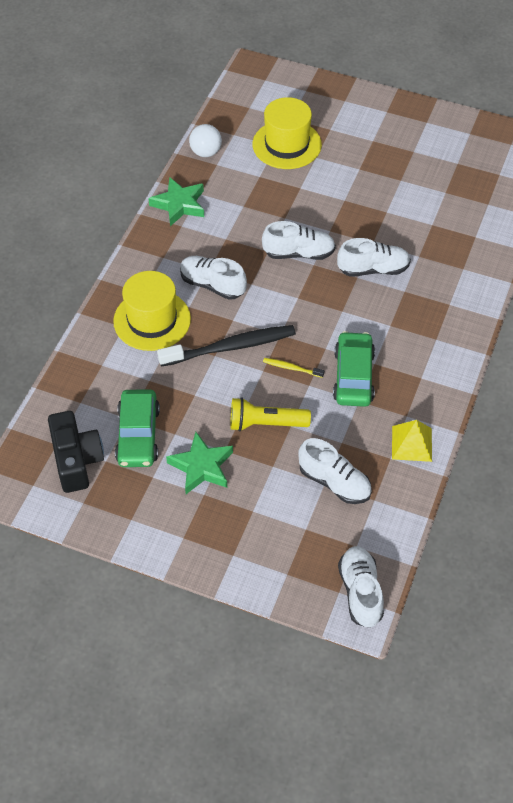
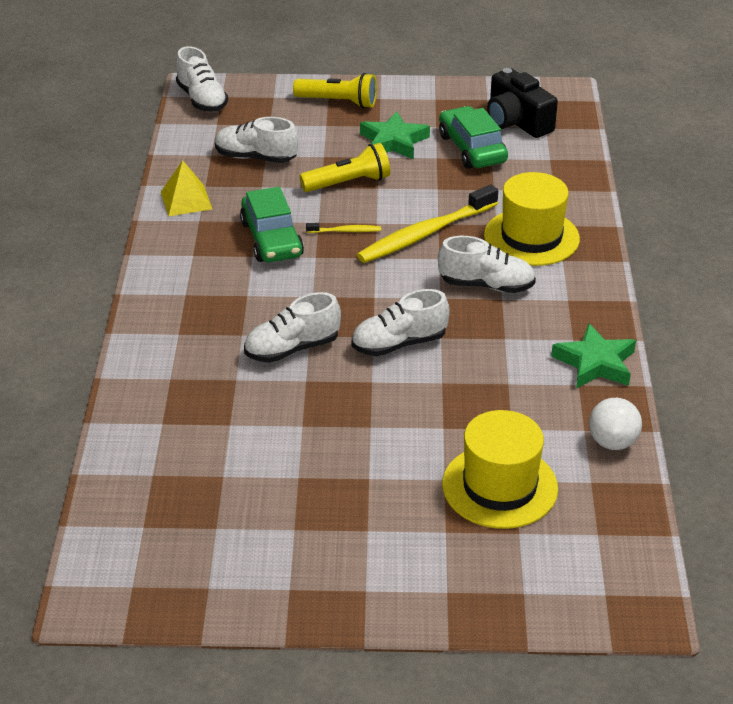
camera: 160 degrees right, 15 degrees down
black toothbrush [157,325,296,367] -> yellow toothbrush [357,184,498,263]
none -> yellow flashlight [293,73,377,108]

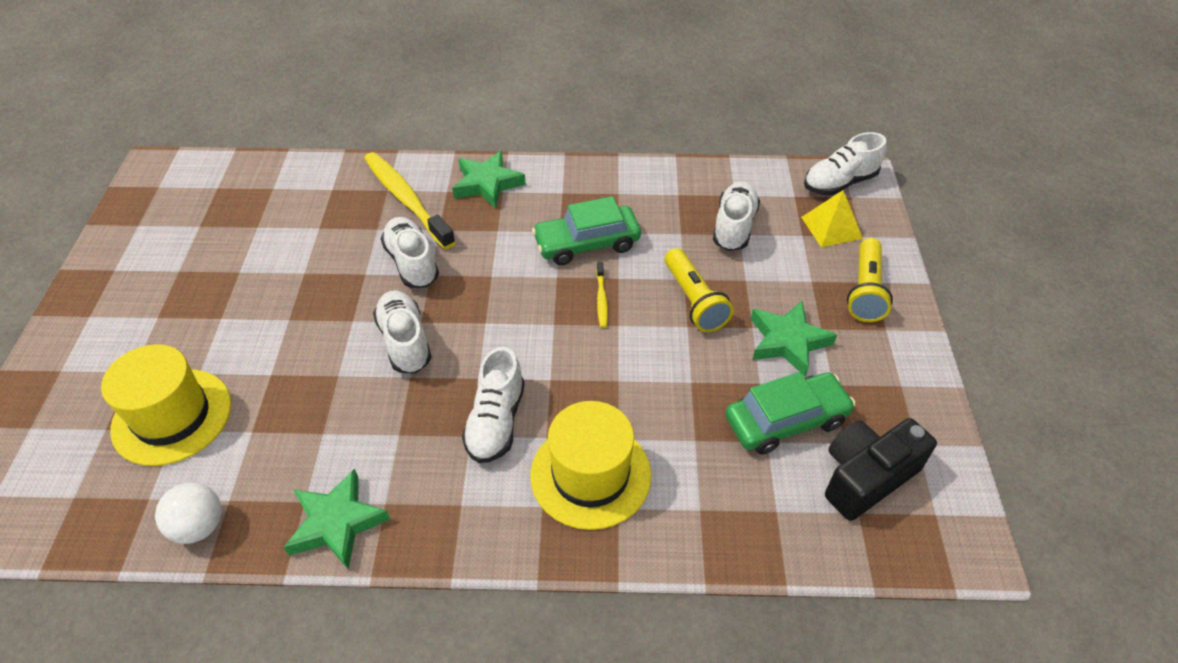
camera: 90 degrees right, 10 degrees up
yellow pyramid [161,160,212,216] -> yellow pyramid moved to [801,190,863,248]
yellow toothbrush [357,184,498,263] -> yellow toothbrush moved to [364,152,456,249]
none -> green star [452,151,526,209]

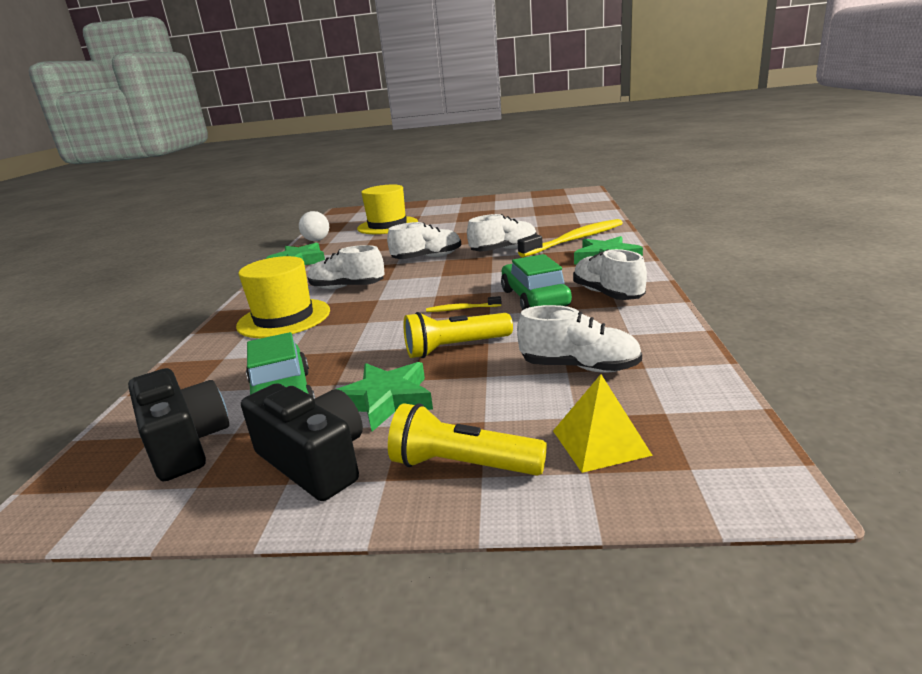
camera: 95 degrees right, 25 degrees down
white shoe [804,132,887,196] -> white shoe moved to [573,249,647,300]
none -> black camera [241,383,363,501]

